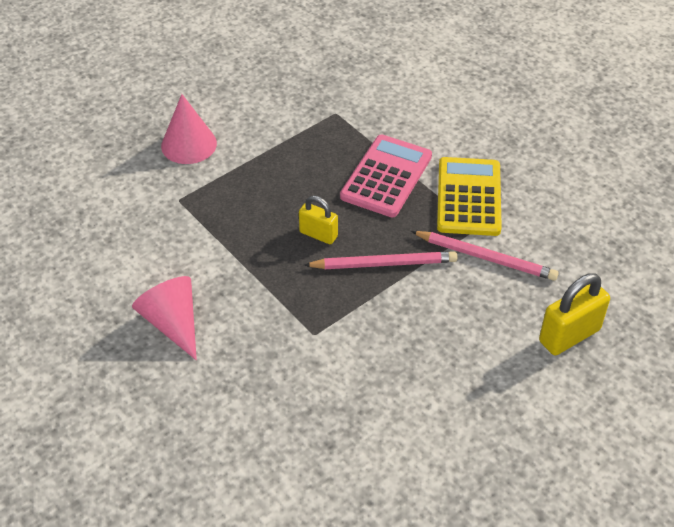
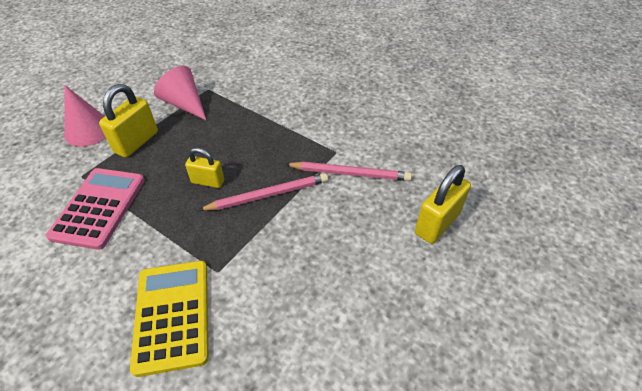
camera: 15 degrees left, 0 degrees up
pink cone [132,276,197,360] -> pink cone moved to [154,66,207,121]
pink calculator [340,134,432,217] -> pink calculator moved to [46,168,145,250]
yellow calculator [437,157,502,236] -> yellow calculator moved to [130,261,208,377]
none -> yellow padlock [99,84,158,158]

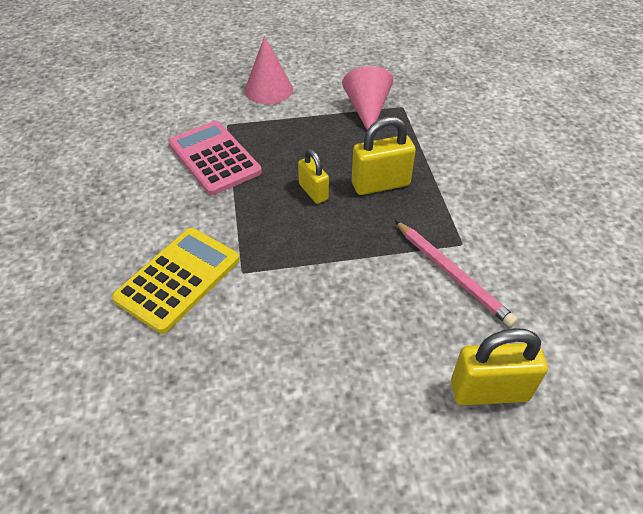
camera: 45 degrees right, 0 degrees up
pink calculator [46,168,145,250] -> pink calculator turned 90 degrees counterclockwise [168,121,262,195]
yellow padlock [99,84,158,158] -> yellow padlock moved to [352,117,416,195]
pink pencil [199,173,328,211] -> none

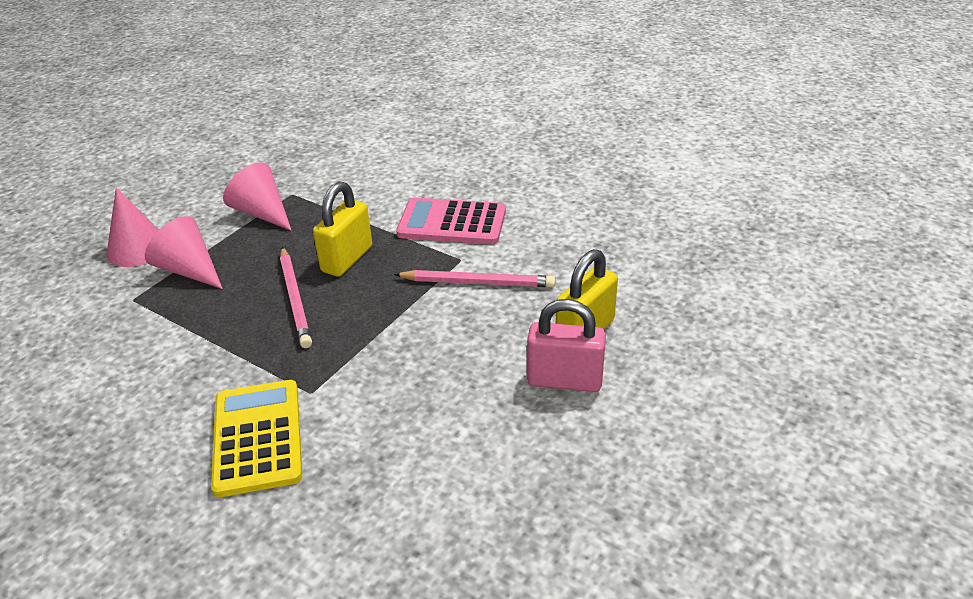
camera: 45 degrees left, 10 degrees down
pink calculator [168,121,262,195] -> pink calculator moved to [396,197,506,244]
yellow padlock [298,149,329,204] -> pink pencil [280,247,312,348]
none -> pink cone [145,216,223,289]
none -> pink padlock [527,299,606,392]

